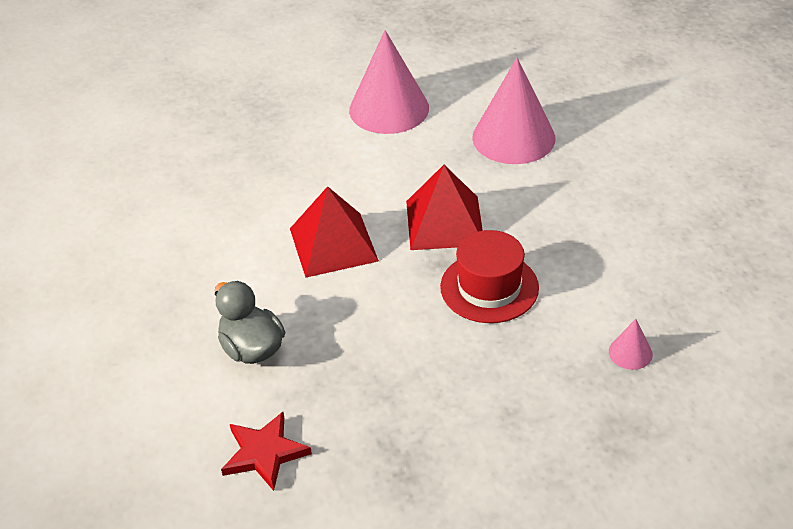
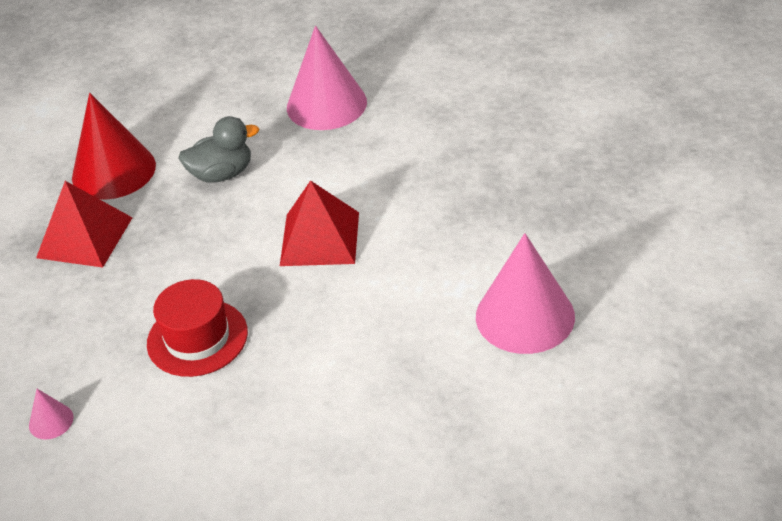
camera: 110 degrees right, 0 degrees up
red star [221,412,312,491] -> red cone [72,93,156,200]
red pyramid [406,165,483,250] -> red pyramid moved to [36,181,133,268]
pink cone [472,58,555,164] -> pink cone moved to [287,26,367,130]

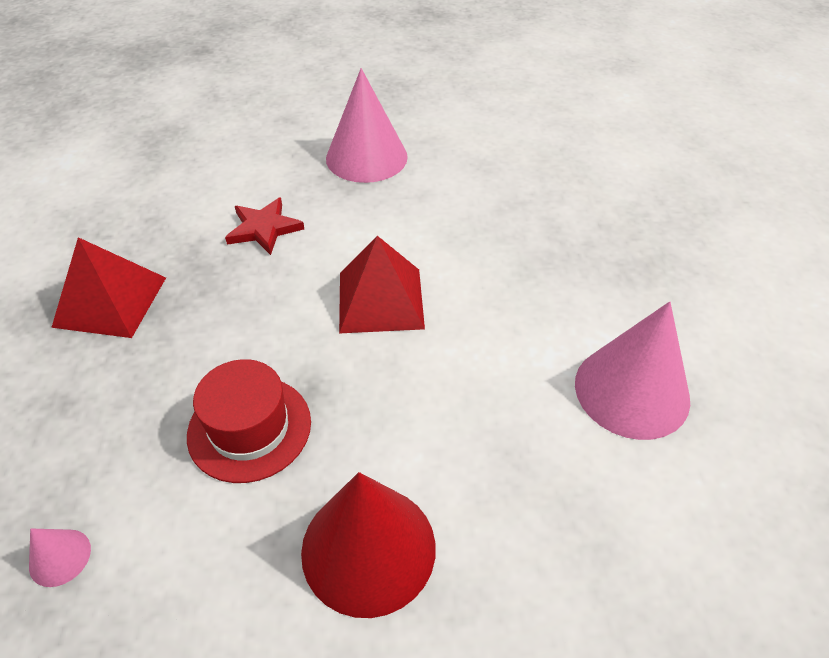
camera: 10 degrees left, 5 degrees up
red cone [72,93,156,200] -> red cone moved to [301,472,436,618]
grey duck [179,116,259,183] -> red star [225,197,304,255]

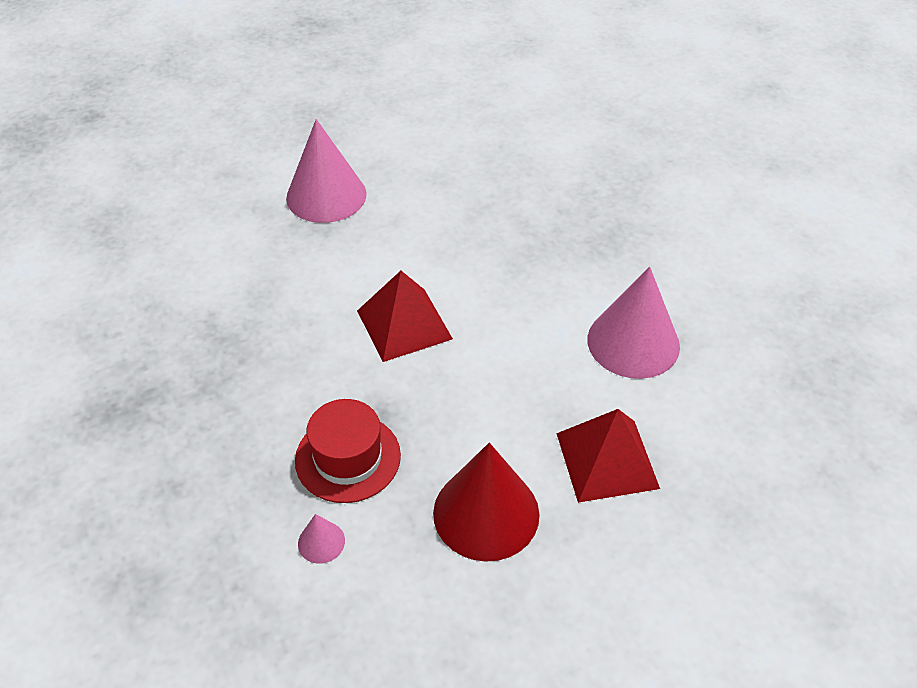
camera: 20 degrees left, 0 degrees up
pink cone [29,529,91,587] -> pink cone moved to [298,514,345,564]
red pyramid [51,237,166,338] -> red pyramid moved to [556,409,660,503]
red star [225,197,304,255] -> none

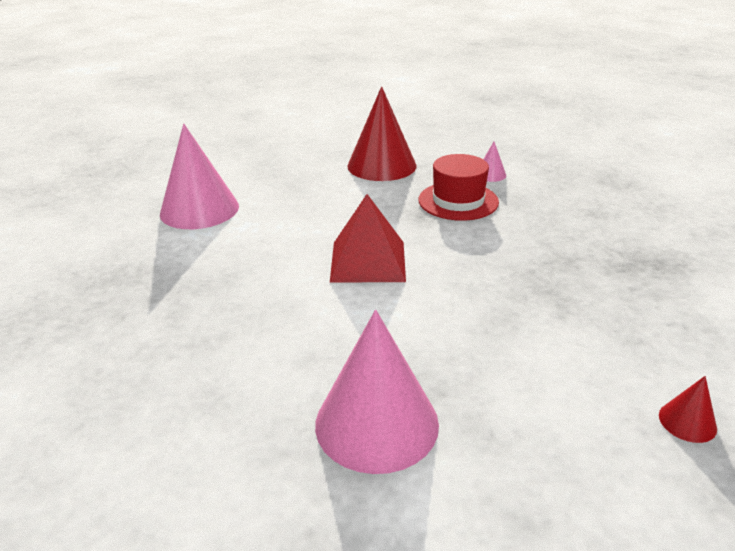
camera: 155 degrees left, 15 degrees down
red pyramid [556,409,660,503] -> none
none -> red cone [659,376,717,443]

